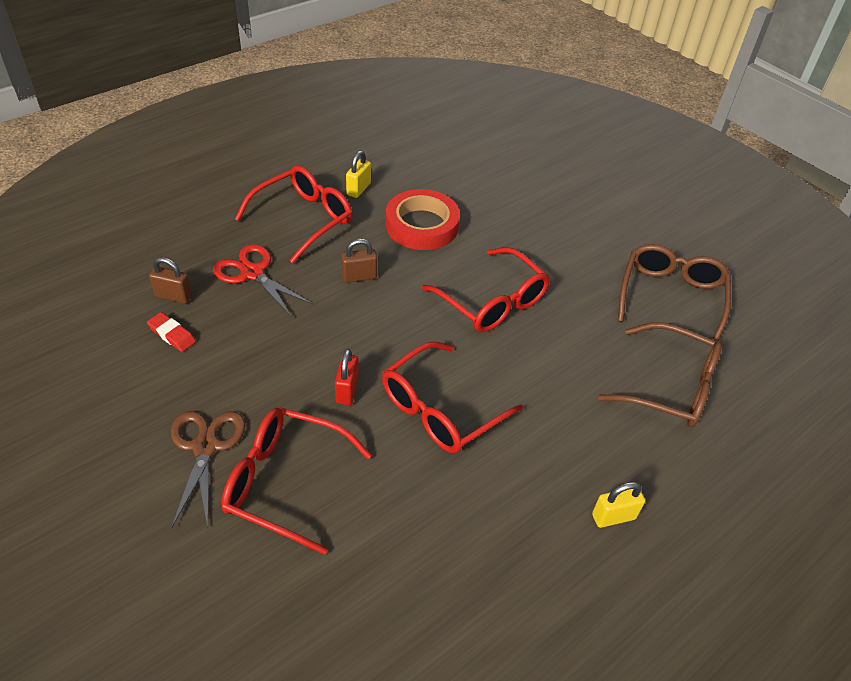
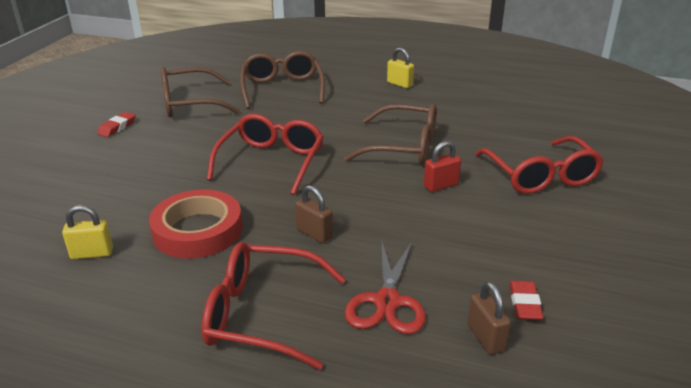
camera: 120 degrees left, 15 degrees down
brown scissors [171,411,245,528] -> none
yellow padlock [346,150,371,198] -> yellow padlock moved to [62,205,113,259]
red glasses [382,342,524,453] -> brown glasses [344,104,437,165]
none -> red eraser [97,112,136,137]

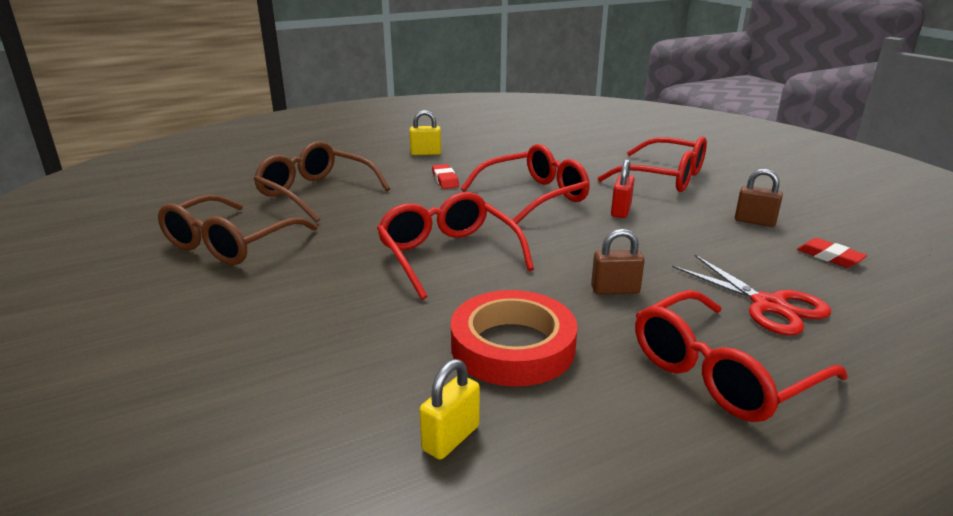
camera: 45 degrees left, 5 degrees down
red eraser [97,112,136,137] -> red eraser moved to [432,164,459,189]
brown glasses [344,104,437,165] -> red glasses [461,144,590,224]
brown padlock [467,281,511,355] -> brown padlock moved to [735,169,783,227]

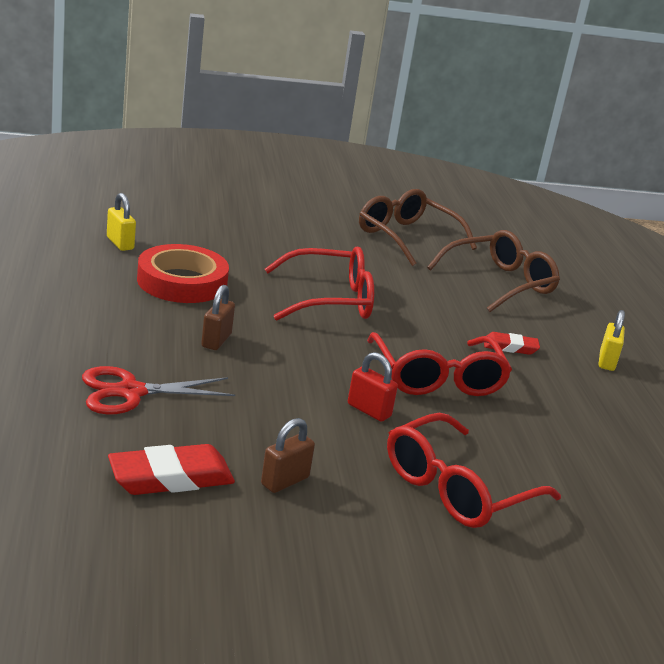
camera: 105 degrees right, 0 degrees up
red glasses [635,290,848,422] -> none
red eraser [797,238,867,268] -> red eraser [108,444,235,495], size x1.69

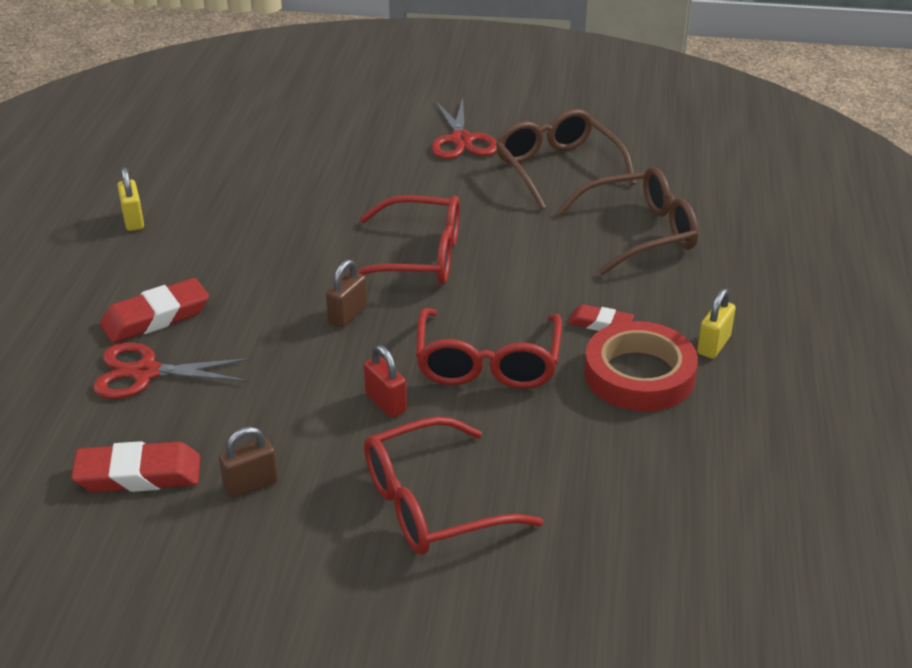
camera: 20 degrees right, 10 degrees up
yellow padlock [107,193,136,251] -> yellow padlock moved to [117,167,144,231]
red tape [137,244,229,303] -> red tape moved to [584,321,698,412]
brown padlock [201,285,235,350] -> brown padlock moved to [326,259,367,328]
none -> red eraser [100,278,209,343]
none -> red scissors [431,98,497,159]

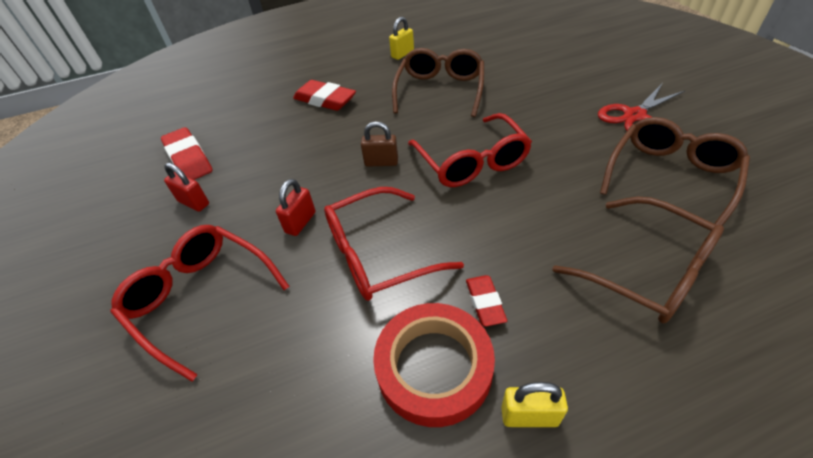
camera: 65 degrees right, 10 degrees up
red scissors [93,343,252,399] -> none
brown padlock [219,427,278,498] -> red padlock [164,163,209,212]
none -> brown glasses [392,48,484,117]

